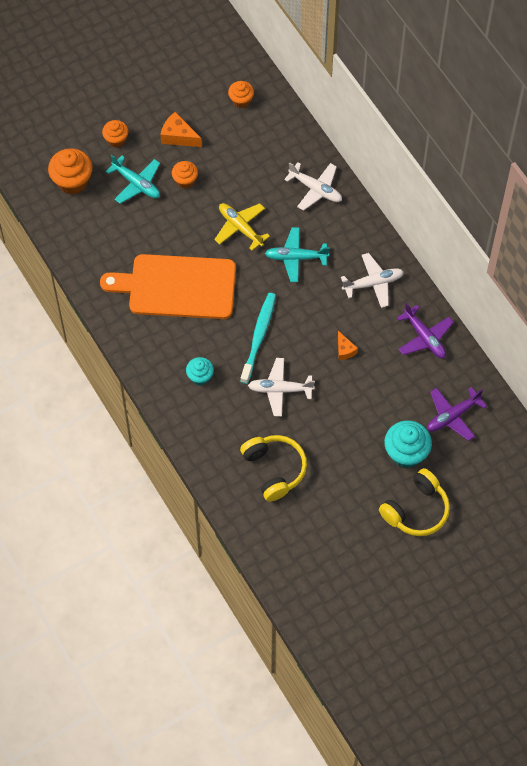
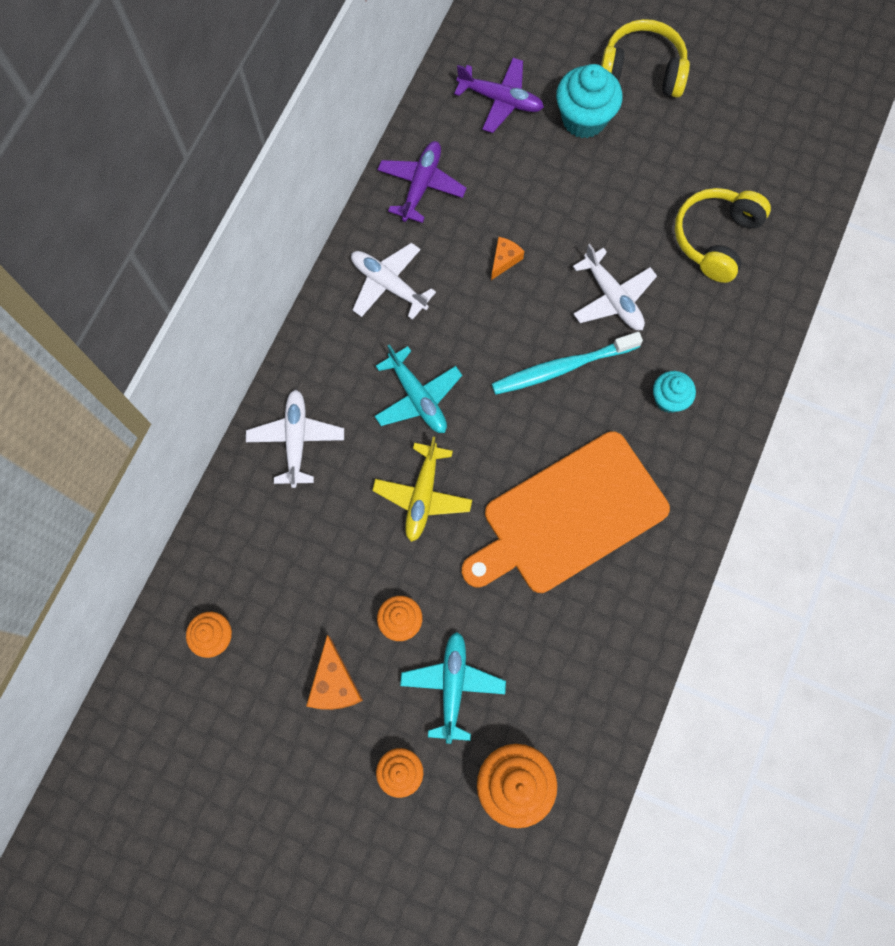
camera: 125 degrees left, 10 degrees up
orange cutting board [100,254,236,319] -> orange cutting board turned 90 degrees clockwise [462,431,670,593]

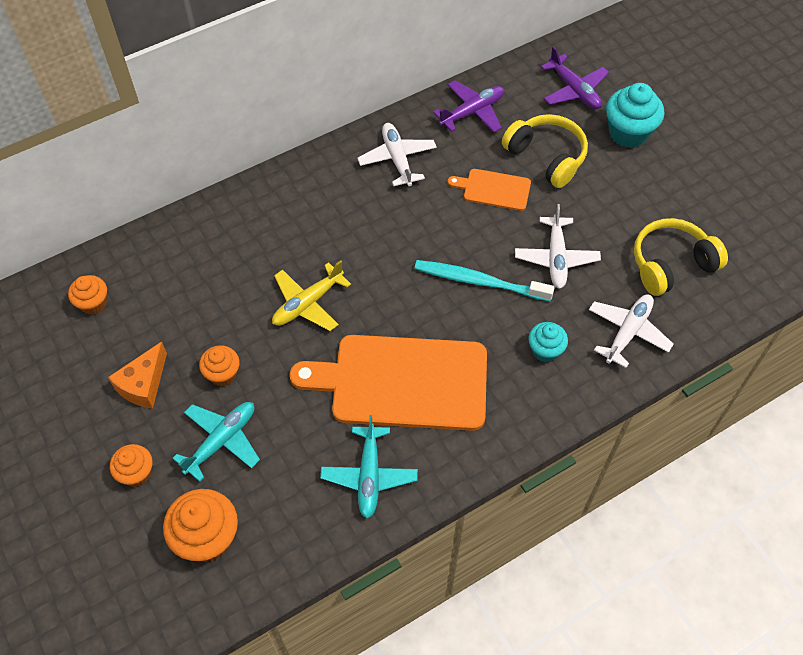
camera: 35 degrees right, 15 degrees down
white plane [246,390,344,488] -> white plane moved to [589,294,674,368]
turquoise plane [374,344,462,433] -> turquoise plane moved to [320,415,418,518]
orange cheese [491,237,524,280] -> orange cutting board [448,169,531,211]
yellow headphones [601,19,690,98] -> yellow headphones moved to [502,114,588,188]

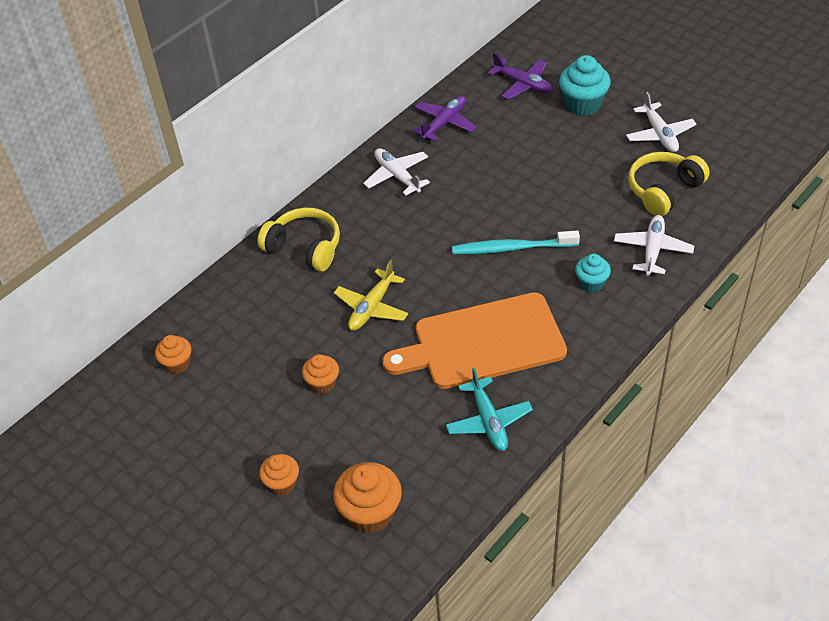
camera: 15 degrees left, 10 degrees down
orange cheese [108,341,167,409] -> none
turquoise plane [173,402,260,482] -> none
orange cutting board [448,169,531,211] -> none
yellow headphones [502,114,588,188] -> yellow headphones moved to [257,208,340,272]
white plane [515,204,601,289] -> white plane moved to [626,92,696,152]

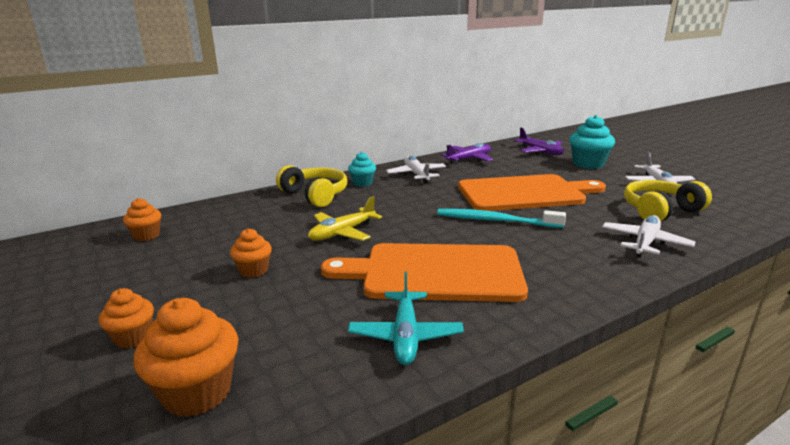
camera: 15 degrees right, 25 degrees down
turquoise cupcake [575,254,611,292] -> turquoise cupcake moved to [348,152,376,187]
none -> orange cutting board [458,174,606,211]

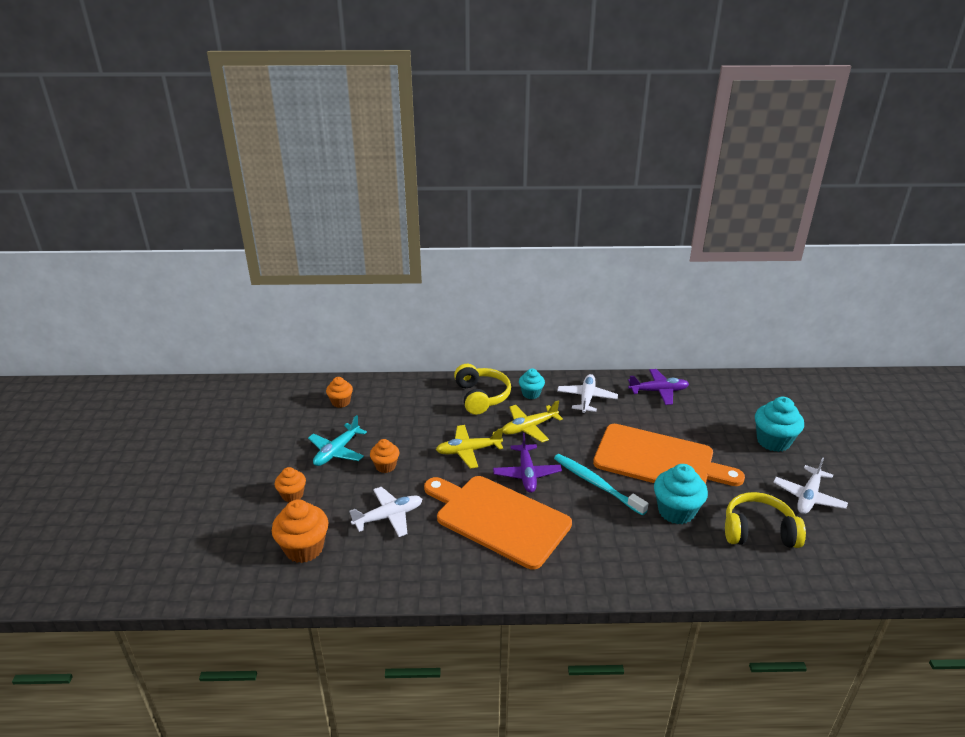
camera: 30 degrees right, 10 degrees up
turquoise plane [348,271,464,365] -> turquoise plane moved to [308,415,367,466]
purple plane [514,128,564,155] -> purple plane moved to [493,433,562,493]
white plane [602,215,695,257] -> white plane moved to [350,487,422,537]
none -> yellow plane [503,400,563,442]
none -> turquoise cupcake [654,464,708,524]

